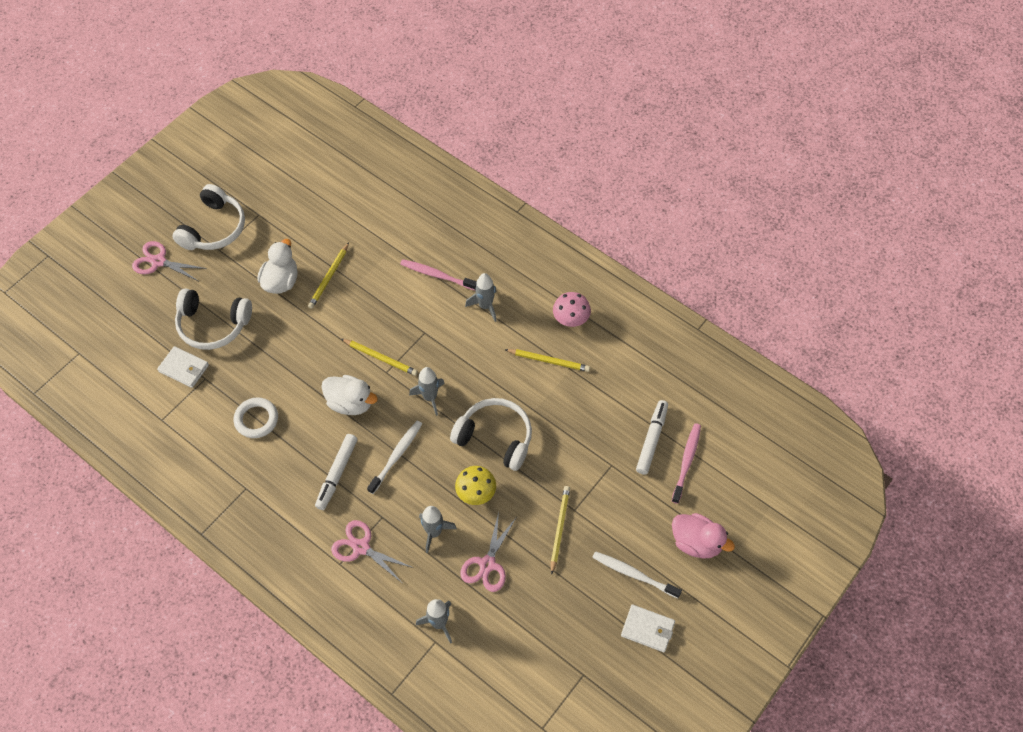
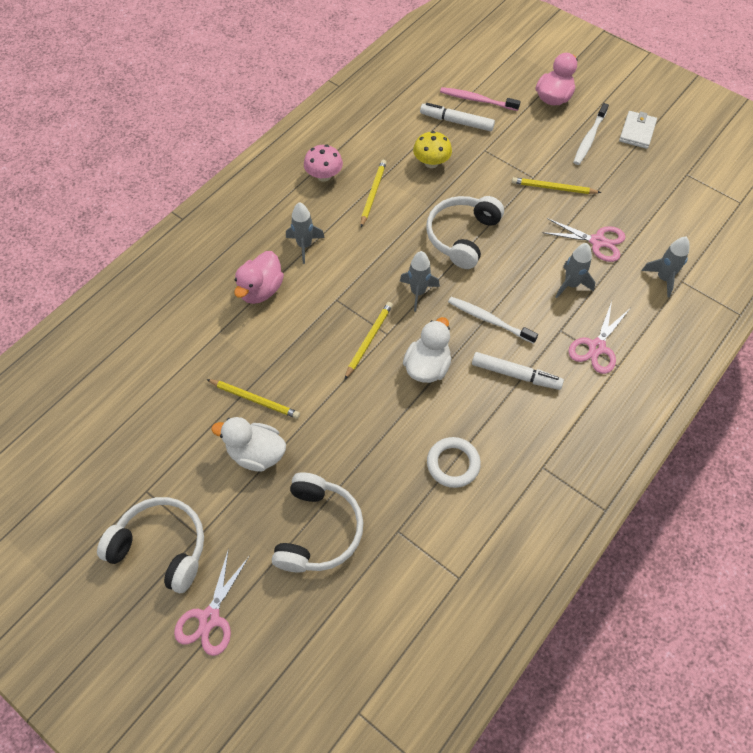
camera: 90 degrees left, 0 degrees up
white wallet [157,346,209,388] -> none
pink toothbrush [400,259,477,291] -> pink duck [234,251,284,304]
yellow mushroom [455,466,496,505] -> yellow mushroom moved to [413,131,452,168]

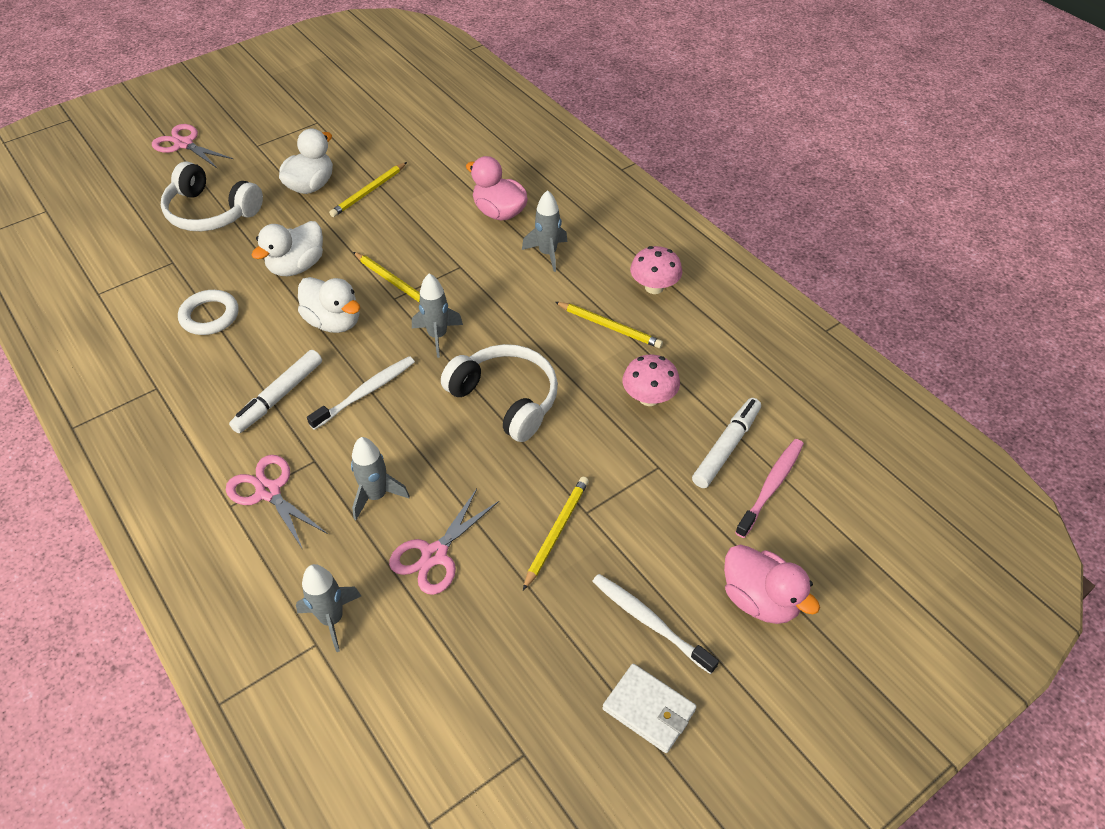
camera: 105 degrees right, 10 degrees down
white headphones [97,497,204,593] -> none
yellow mushroom [413,131,452,168] -> pink mushroom [623,355,680,406]
none -> white duck [252,221,323,276]

